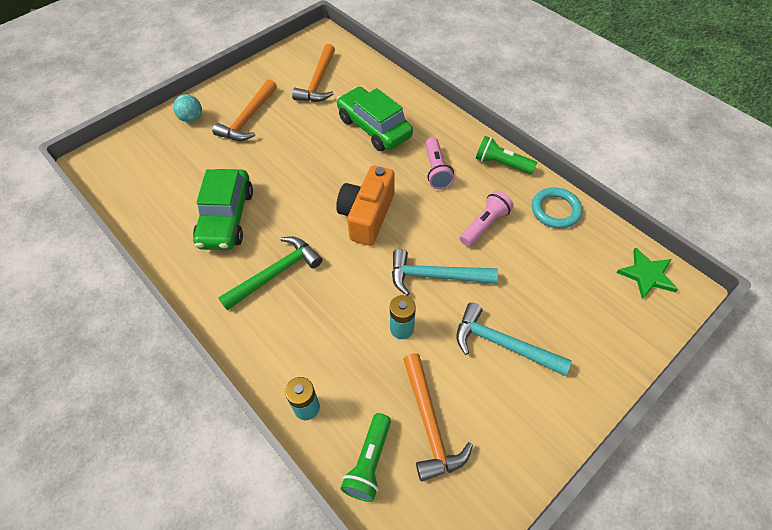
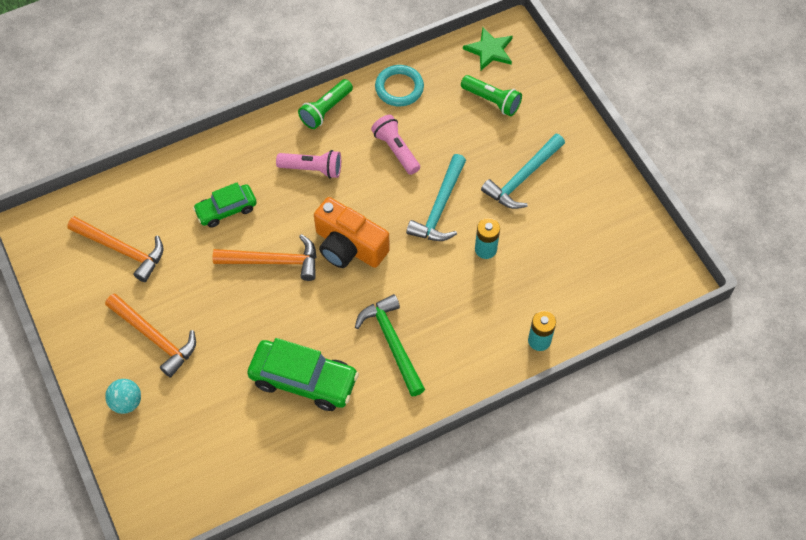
camera: 75 degrees left, 5 degrees up
green car [336,87,413,151] -> green car [193,183,257,228], size x0.62
green flashlight [341,413,391,502] -> green flashlight moved to [461,75,522,116]
orange hammer [403,353,473,481] -> orange hammer moved to [213,234,316,281]

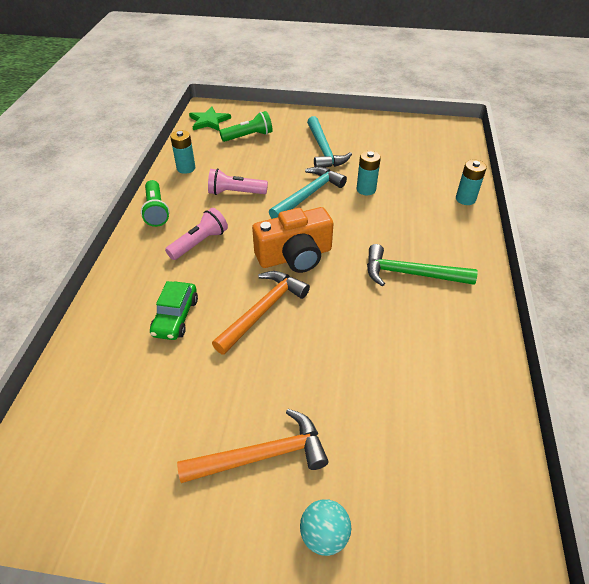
camera: 55 degrees left, 15 degrees down
orange hammer [67,216,164,282] -> none
green car [247,338,359,411] -> none
turquoise ring [375,65,424,106] -> turquoise battery [170,130,195,174]
turquoise hammer [406,154,466,241] -> turquoise hammer turned 105 degrees counterclockwise [269,167,347,219]

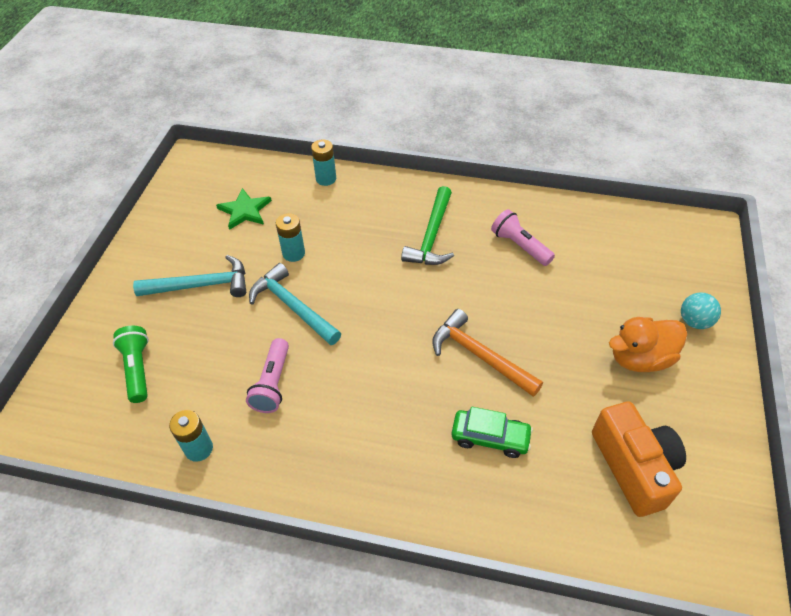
camera: 85 degrees left, 5 degrees up
green flashlight [141,180,169,227] -> none
pink flashlight [165,208,228,260] -> pink flashlight moved to [491,209,555,266]
orange hammer [177,409,328,483] -> orange duck [609,317,687,372]
green star [189,107,231,131] -> green star moved to [216,188,272,230]
orange camera [252,207,333,273] -> orange camera moved to [592,401,686,517]

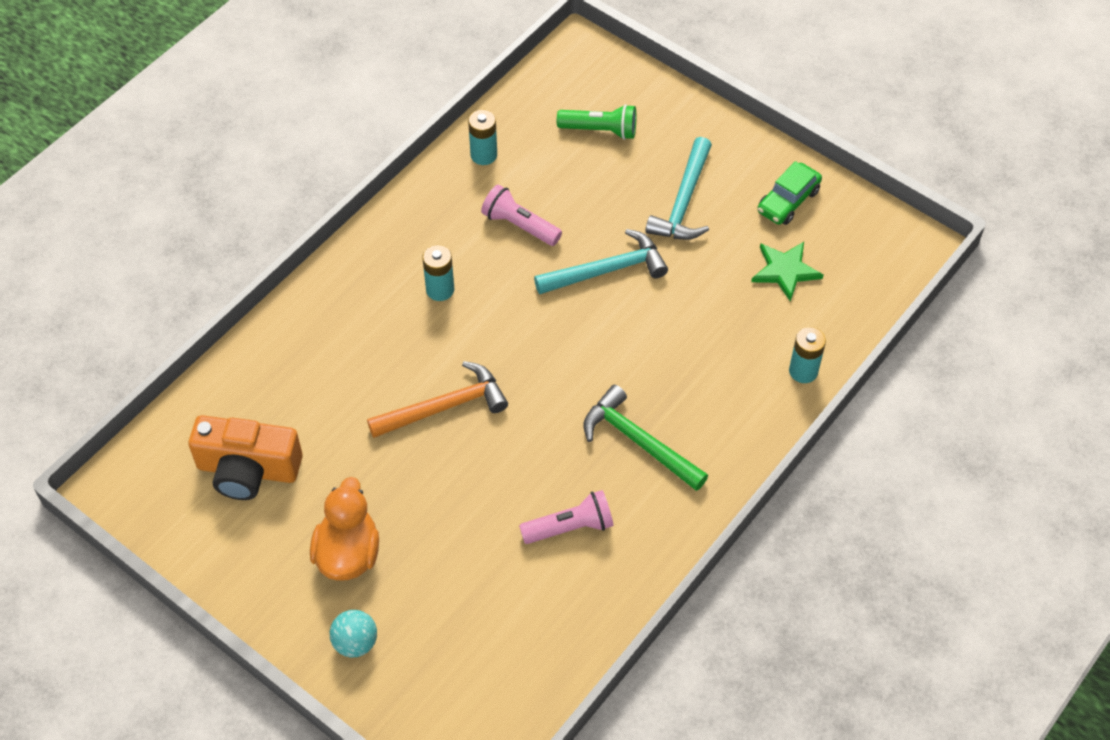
camera: 115 degrees right, 5 degrees up
turquoise battery [276,213,305,262] -> turquoise battery moved to [422,245,454,301]
green car [452,407,533,458] -> green car moved to [758,161,822,225]

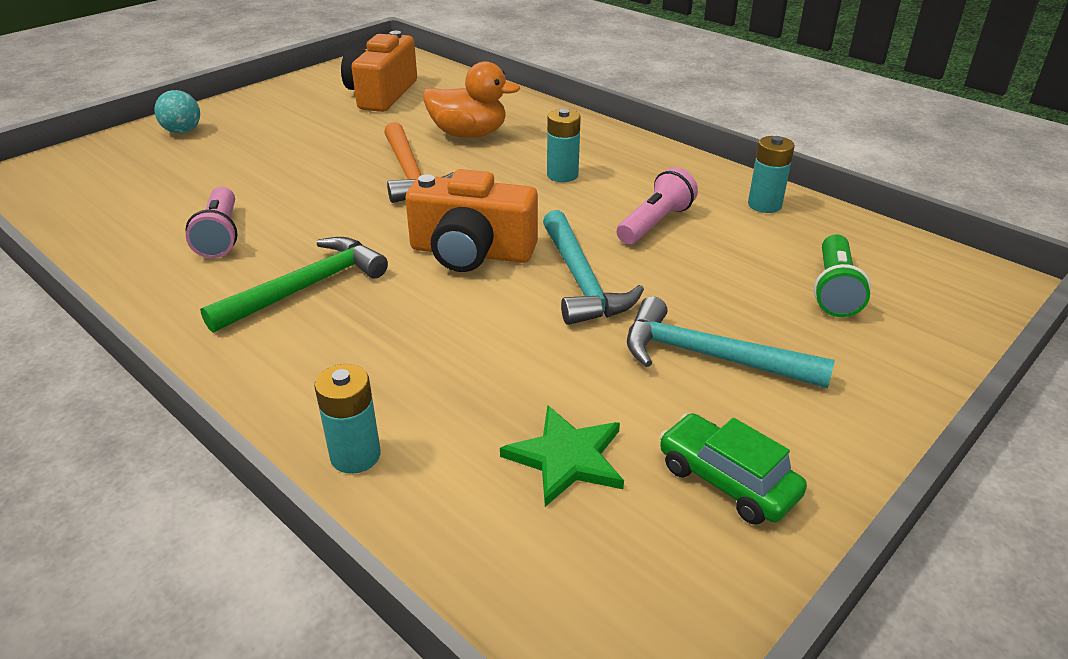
camera: 95 degrees right, 20 degrees down
orange duck [310,477,379,581] -> orange duck moved to [423,61,520,138]
none -> orange camera [405,169,538,272]

